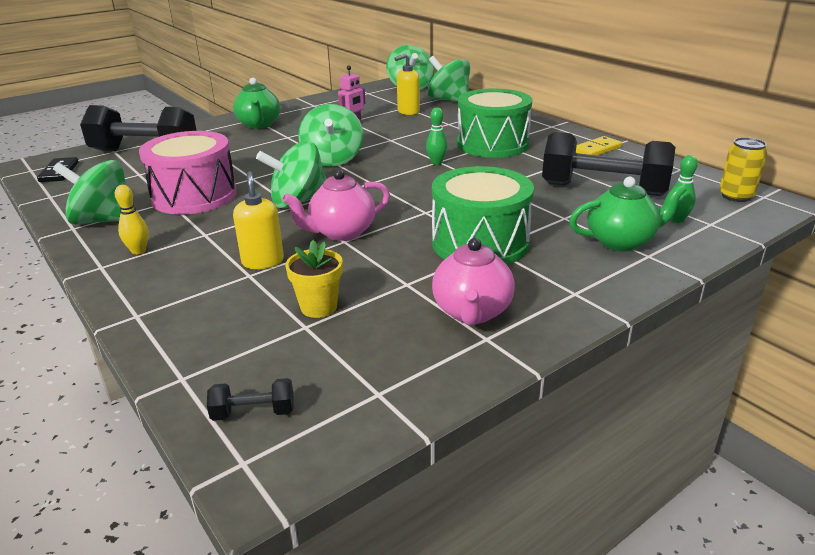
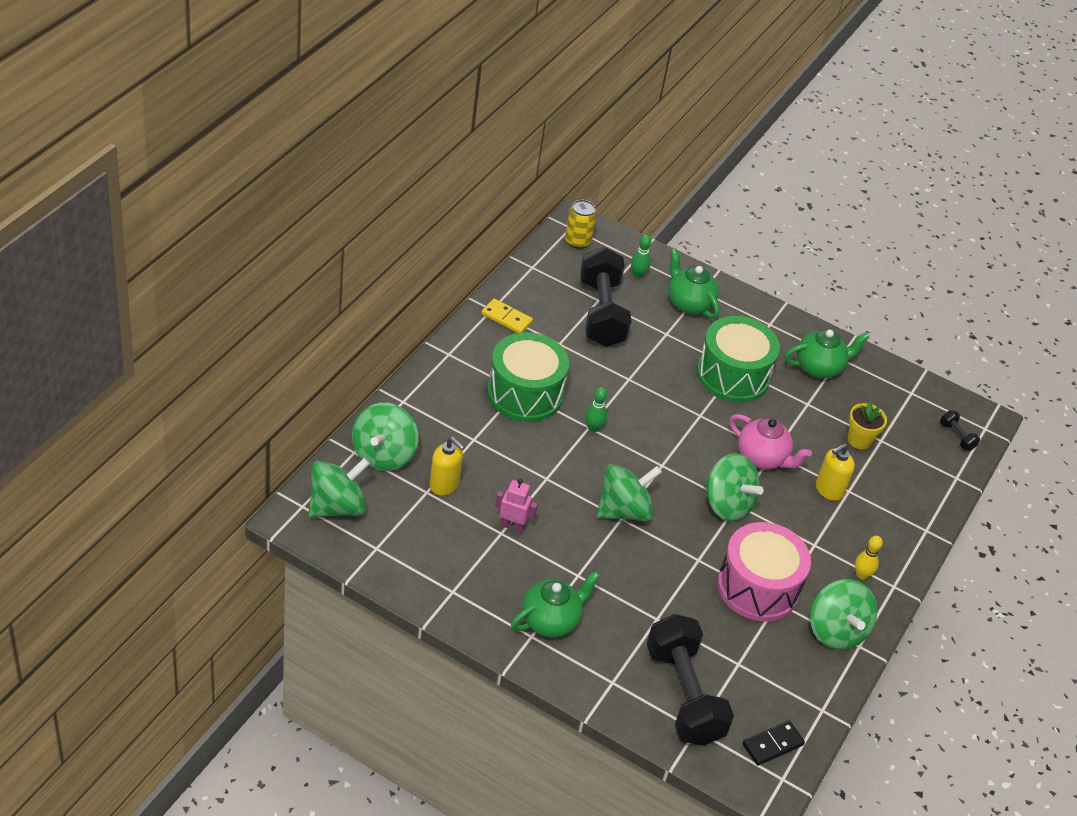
camera: 120 degrees left, 15 degrees up
pink teapot [432,238,515,325] -> green teapot [784,329,870,378]

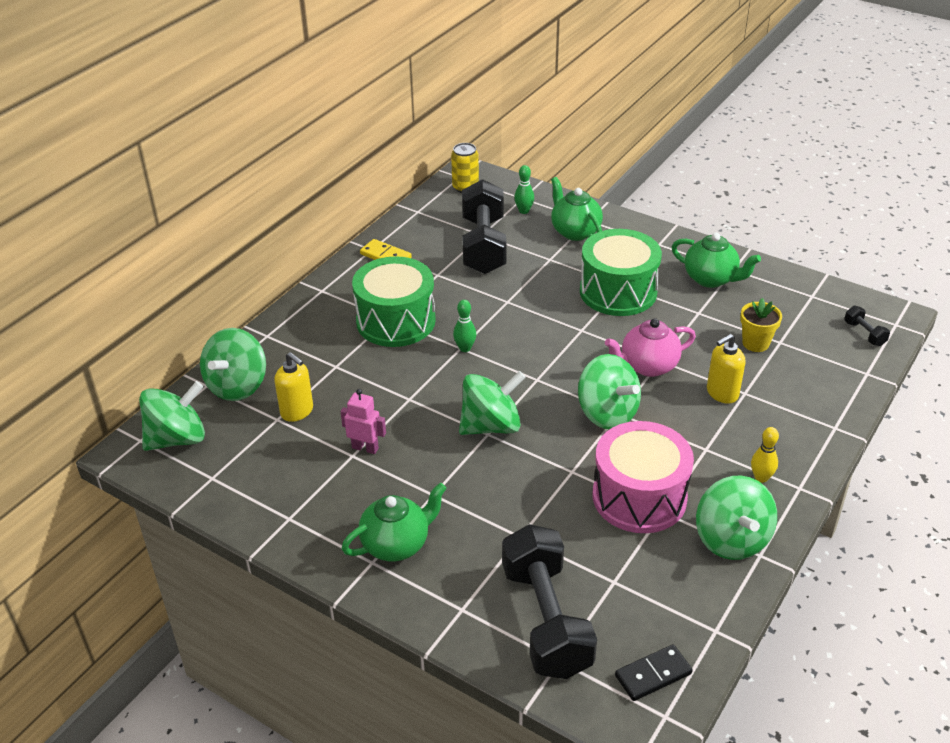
camera: 10 degrees right, 5 degrees down
pink teapot [729,414,812,469] -> pink teapot turned 120 degrees clockwise [605,318,696,377]
green teapot [784,329,870,378] -> green teapot turned 45 degrees clockwise [672,233,761,288]

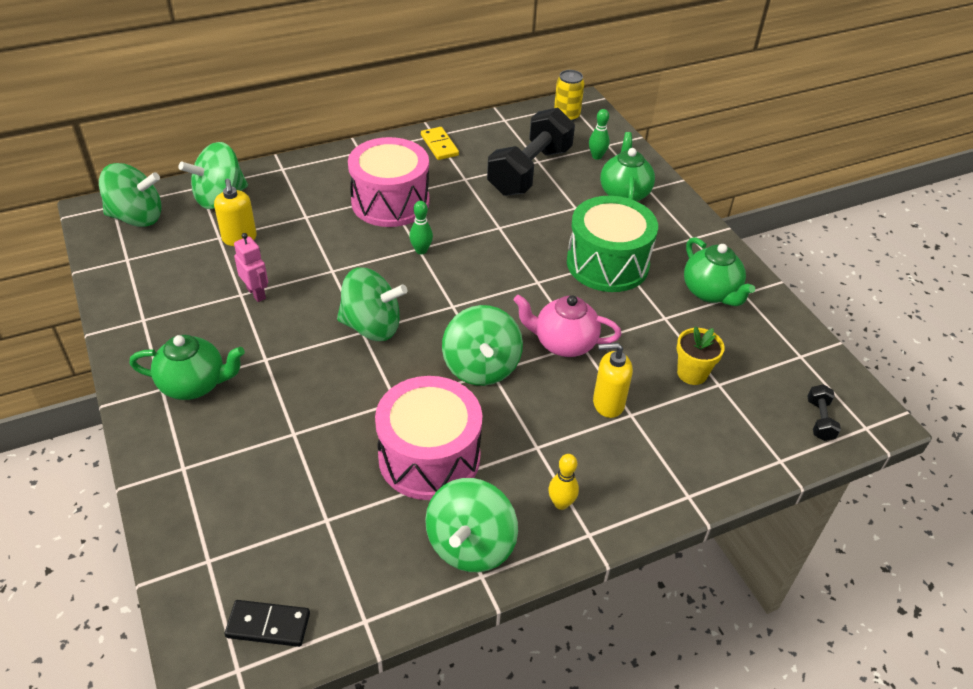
camera: 30 degrees right, 5 degrees up
green drum [352,256,436,347] -> pink drum [348,137,430,227]
black dumbbell [502,524,597,679] -> none

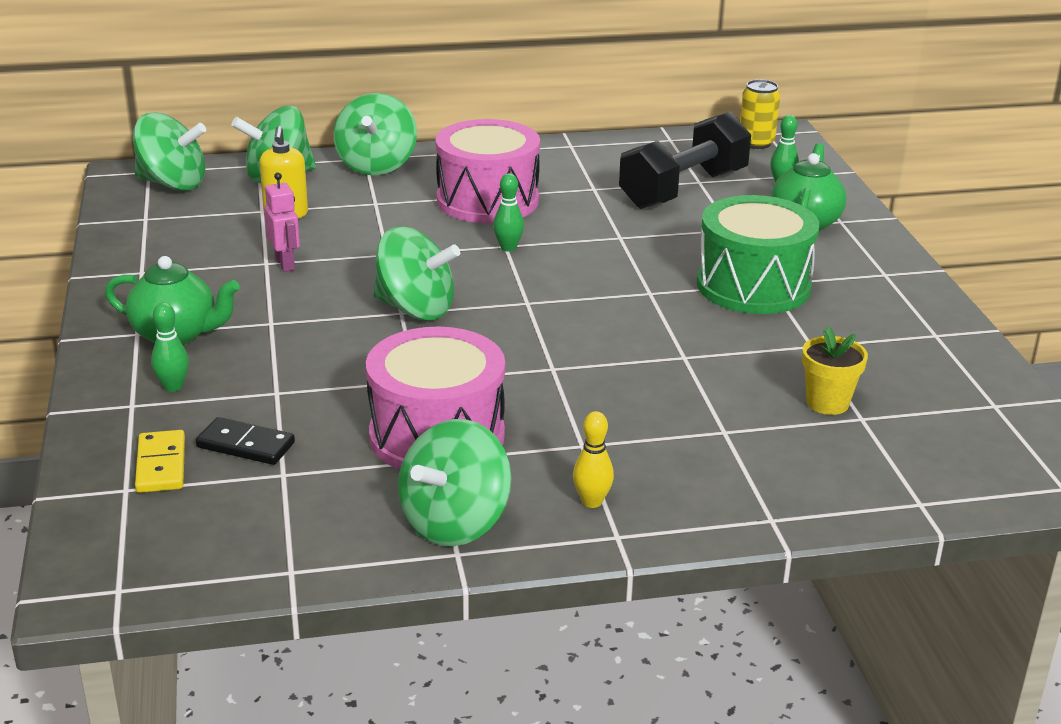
camera: 15 degrees right, 15 degrees down
black domino [225,600,310,647] -> black domino moved to [196,417,295,465]
yellow domino [421,127,459,160] -> yellow domino moved to [135,430,185,493]
green spinning top [442,305,523,386] -> green spinning top moved to [333,93,417,175]
pink teapot [513,295,621,357] -> none
yellow soap dispenser [593,343,633,418] -> none
green teapot [684,237,755,306] -> none
black dumbbell [808,384,841,441] -> none
none -> green bowling pin [151,302,189,392]

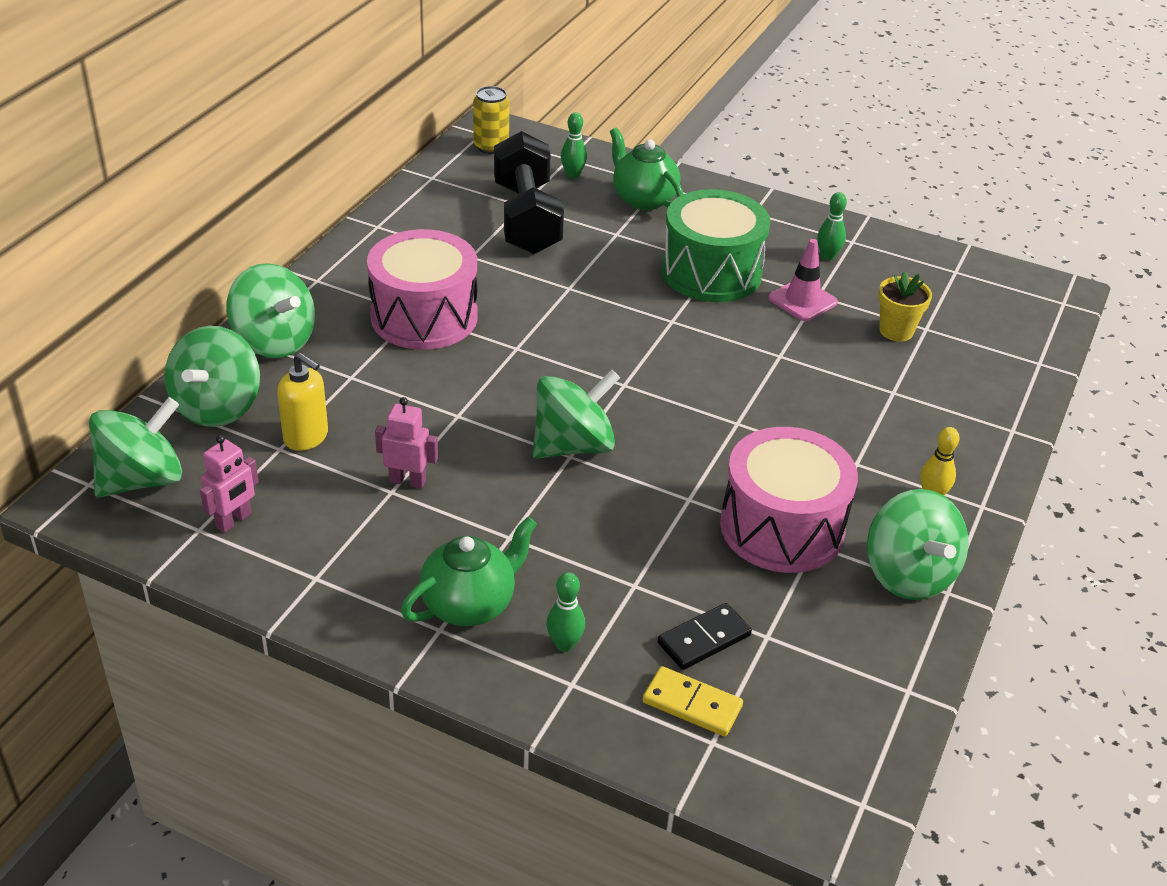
camera: 55 degrees left, 10 degrees up
green bowling pin [493,173,524,252] -> green bowling pin moved to [817,192,847,260]
none -> pink robot [200,435,259,533]
none -> pink traffic cone [768,239,838,321]

